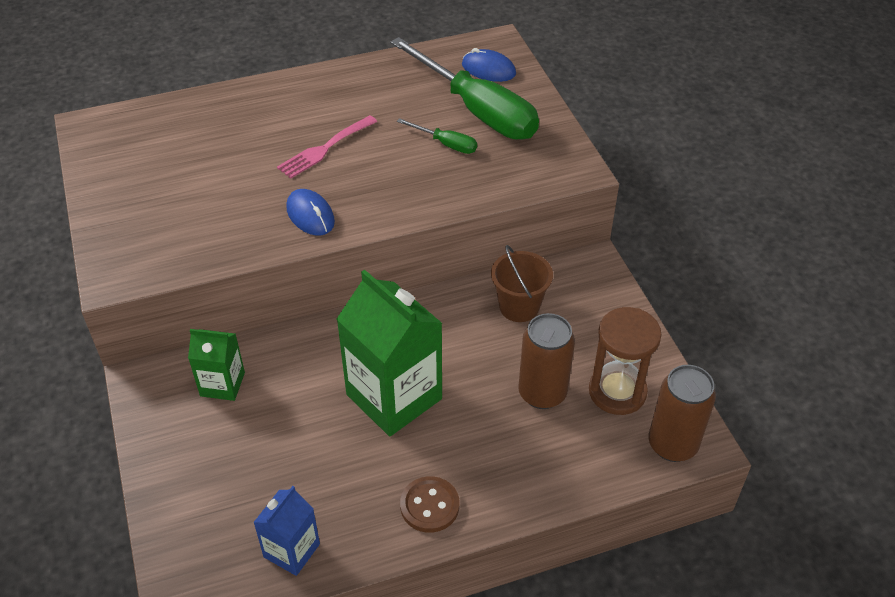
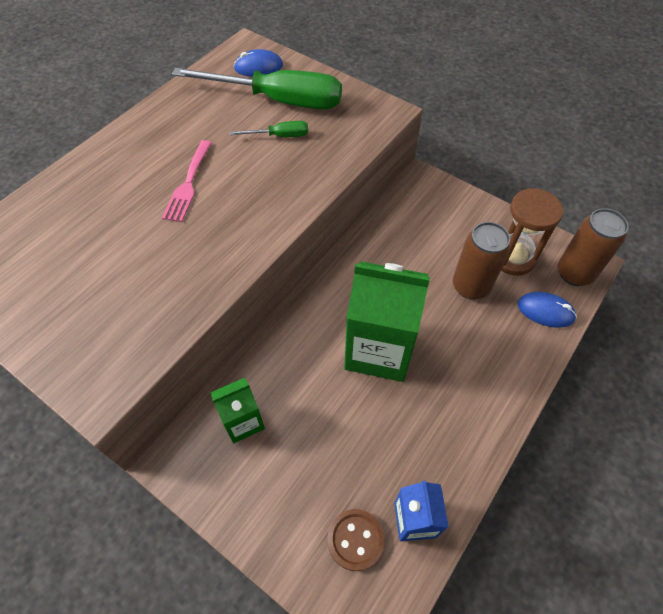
camera: 35 degrees left, 10 degrees up
blue mouse [286,189,335,235] -> blue mouse moved to [518,292,577,328]
brown button [400,476,459,533] -> brown button moved to [328,509,384,571]
brown bucket [491,245,553,322] -> none

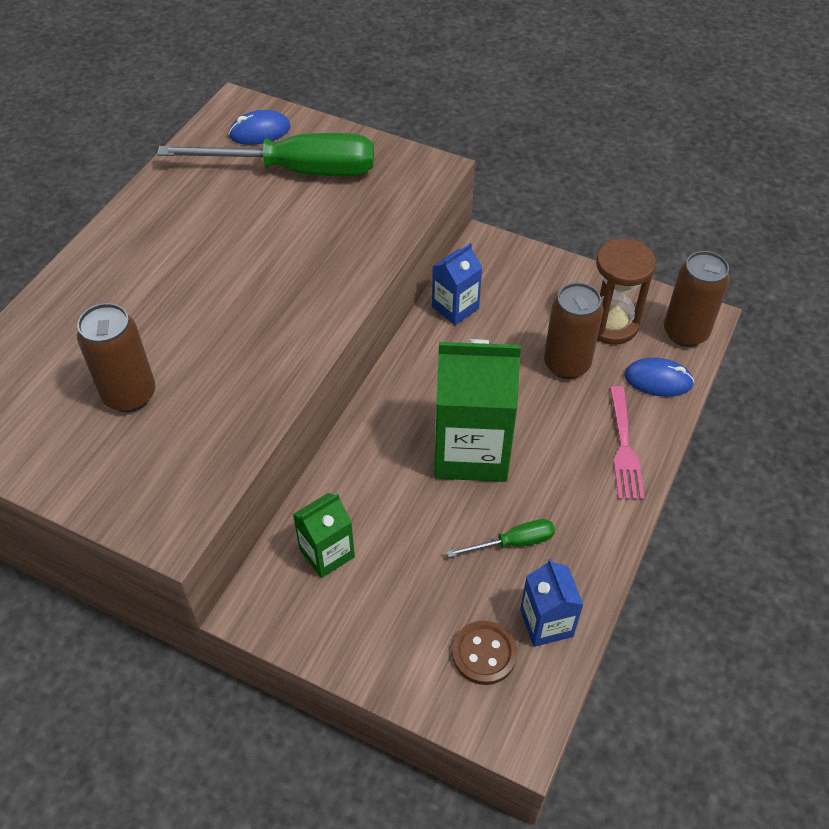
camera: 10 degrees left, 5 degrees down
pink fork [162,140,212,222] -> pink fork moved to [610,386,644,500]
green screwdriver [230,121,308,137] -> green screwdriver moved to [447,519,555,557]
none -> brown can [77,303,155,412]
none -> blue carton [432,243,482,325]

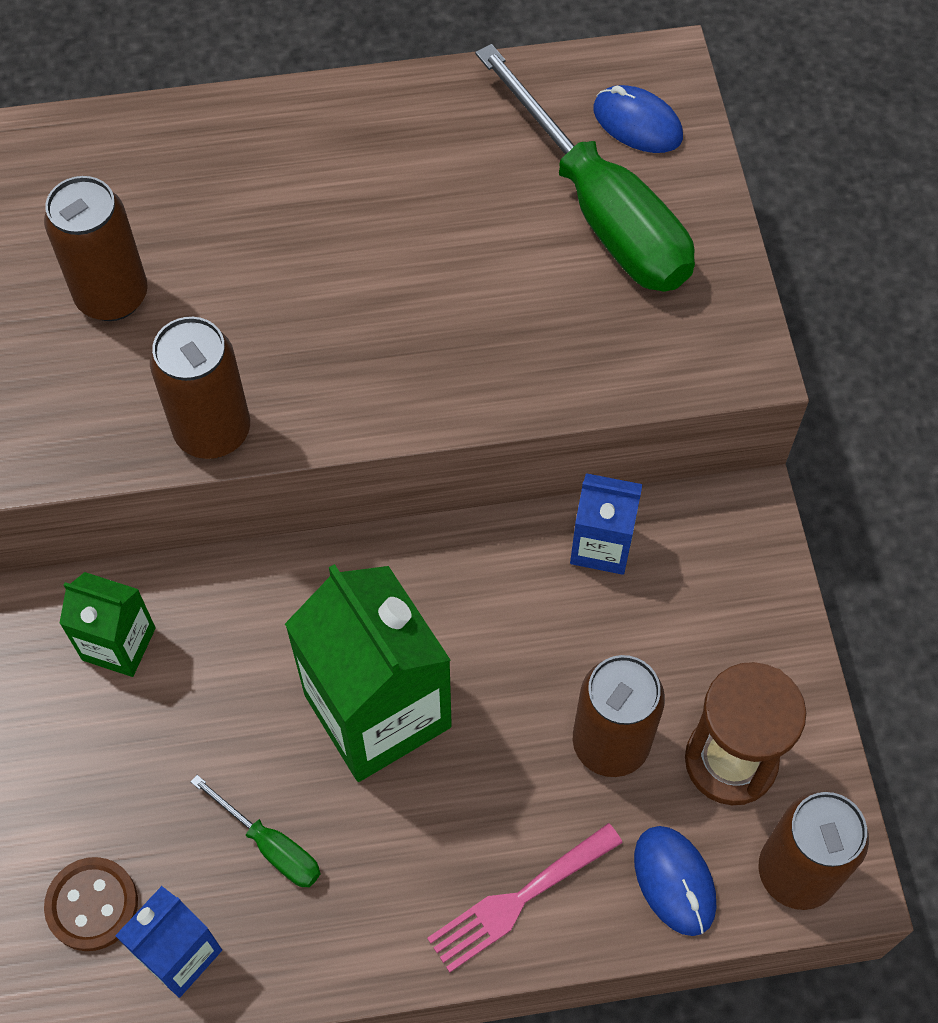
camera: 55 degrees right, 10 degrees up
none -> brown can [150,317,250,459]

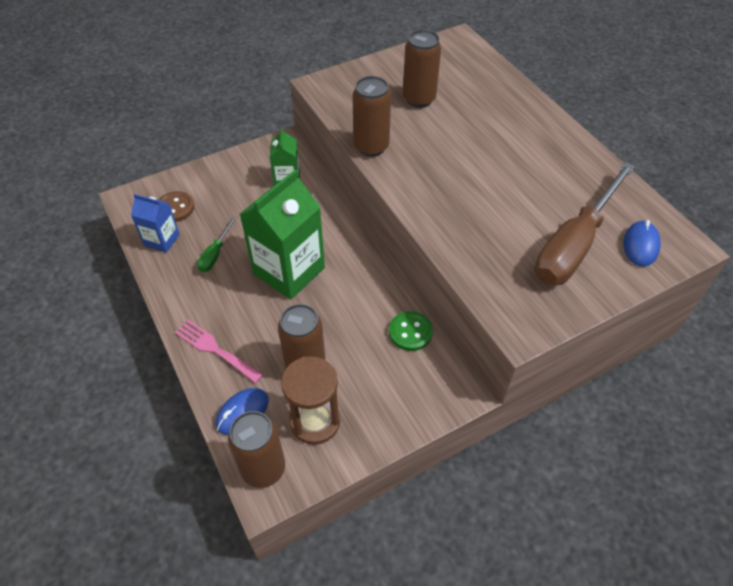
camera: 70 degrees right, 10 degrees down
green screwdriver [475,44,695,292] -> brown screwdriver [535,162,635,285]
blue carton [570,473,642,575] -> green button [389,311,433,351]

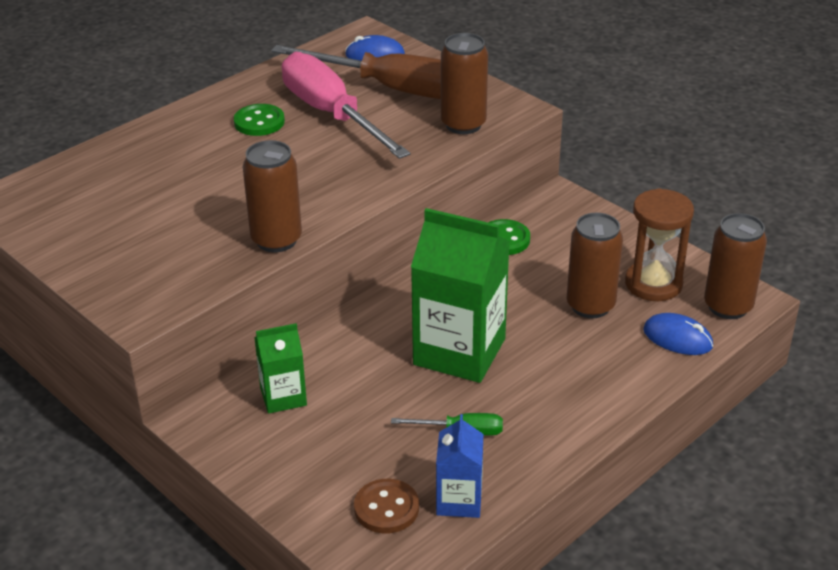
camera: 105 degrees left, 15 degrees down
pink fork [175,320,263,383] -> none
brown can [403,30,441,108] -> brown can moved to [441,33,488,134]
none -> green button [234,104,285,136]
none -> pink screwdriver [282,52,411,159]

